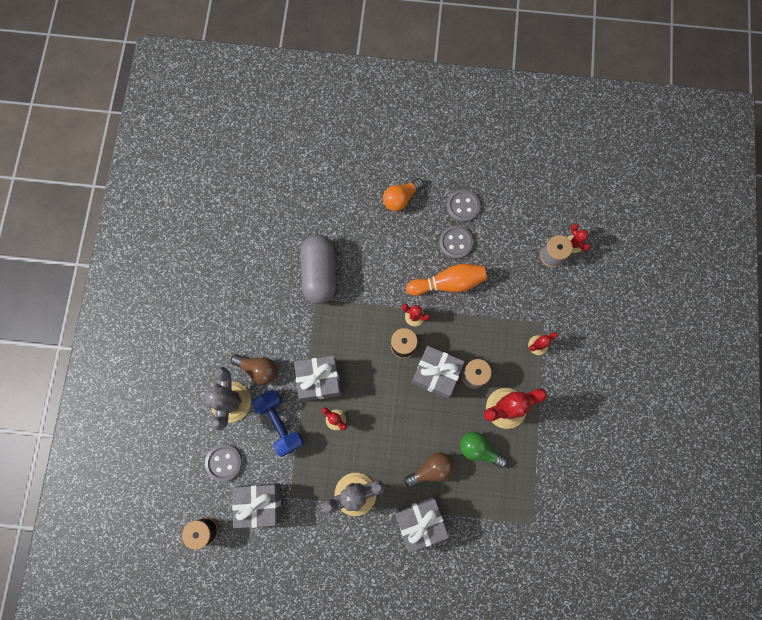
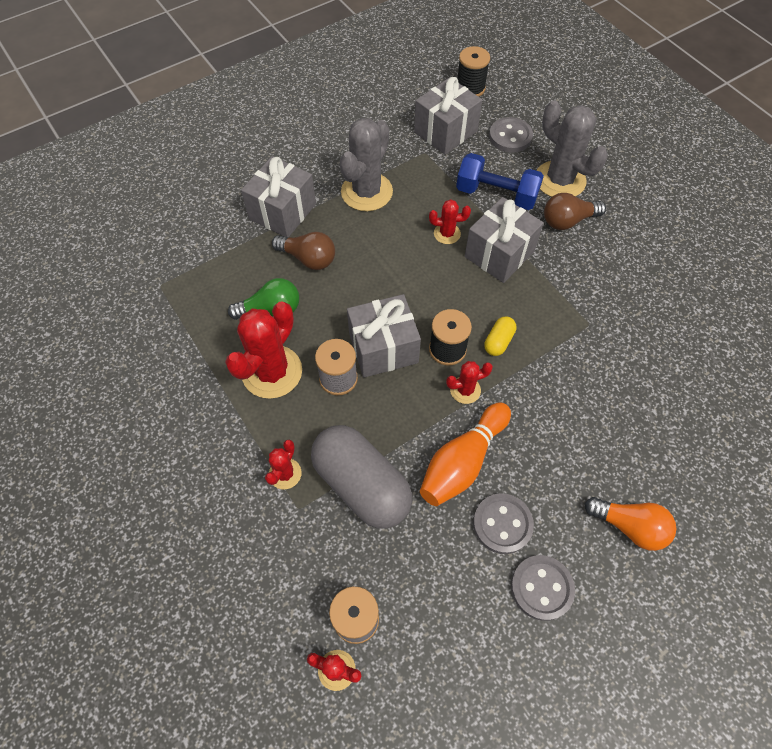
camera: 140 degrees right, 15 degrees down
grey capsule [300,234,336,304] -> grey capsule moved to [311,425,412,529]
orange light bulb [383,178,424,211] -> orange light bulb turned 105 degrees clockwise [585,497,677,551]
brown light bulb [404,452,454,487] -> brown light bulb turned 90 degrees counterclockwise [272,232,335,270]
none -> yellow capsule [484,316,516,356]

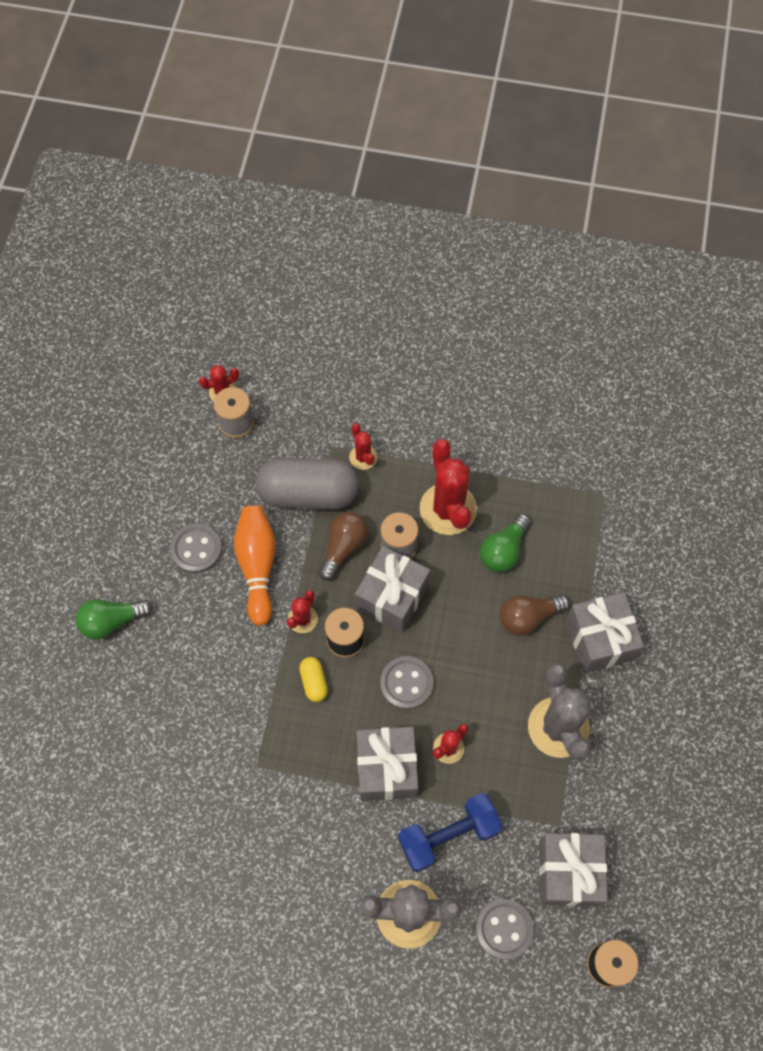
camera: 135 degrees right, 5 degrees up
grey button [511,555,575,621] -> grey button moved to [380,656,434,710]
brown light bulb [544,193,606,230] -> brown light bulb moved to [319,512,368,581]
orange light bulb [585,497,677,551] -> green light bulb [75,599,153,640]

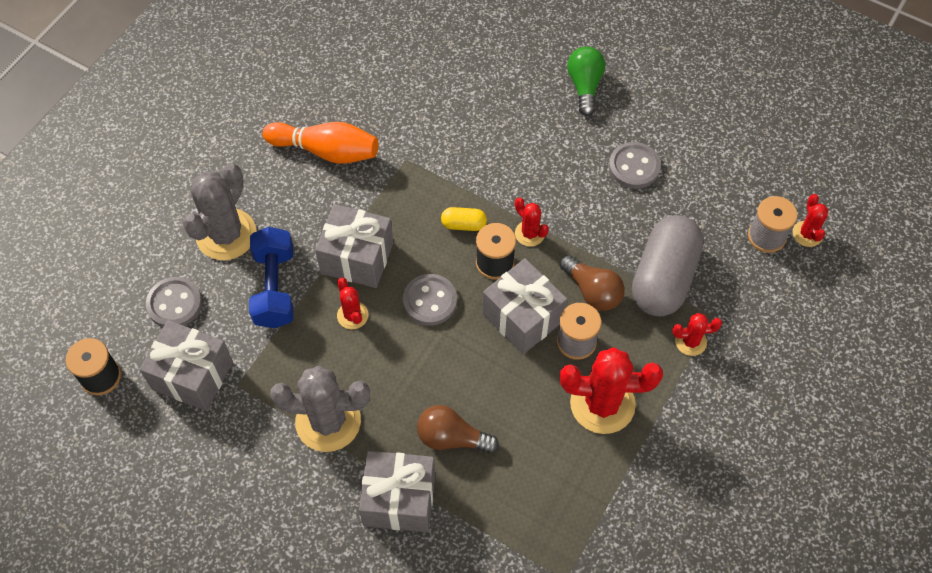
camera: 110 degrees right, 5 degrees down
orange bowling pin [234,505,276,626] -> orange bowling pin moved to [263,122,378,164]
green light bulb [480,513,531,572] -> none
brown light bulb [500,595,570,636] -> brown light bulb turned 75 degrees counterclockwise [417,405,499,454]

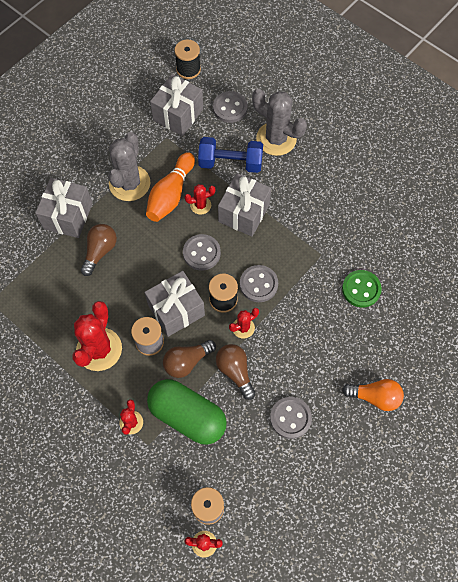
camera: 100 degrees right, 5 degrees up
orange bowling pin [263,122,378,164] -> orange bowling pin moved to [146,152,195,222]
yellow capsule [441,207,487,231] -> grey button [240,265,278,302]
green light bulb [567,47,605,116] -> orange light bulb [342,379,404,411]
grey capsule [632,215,704,317] -> green capsule [147,379,227,445]
none -> brown light bulb [216,344,256,400]
none -> green button [342,270,382,307]

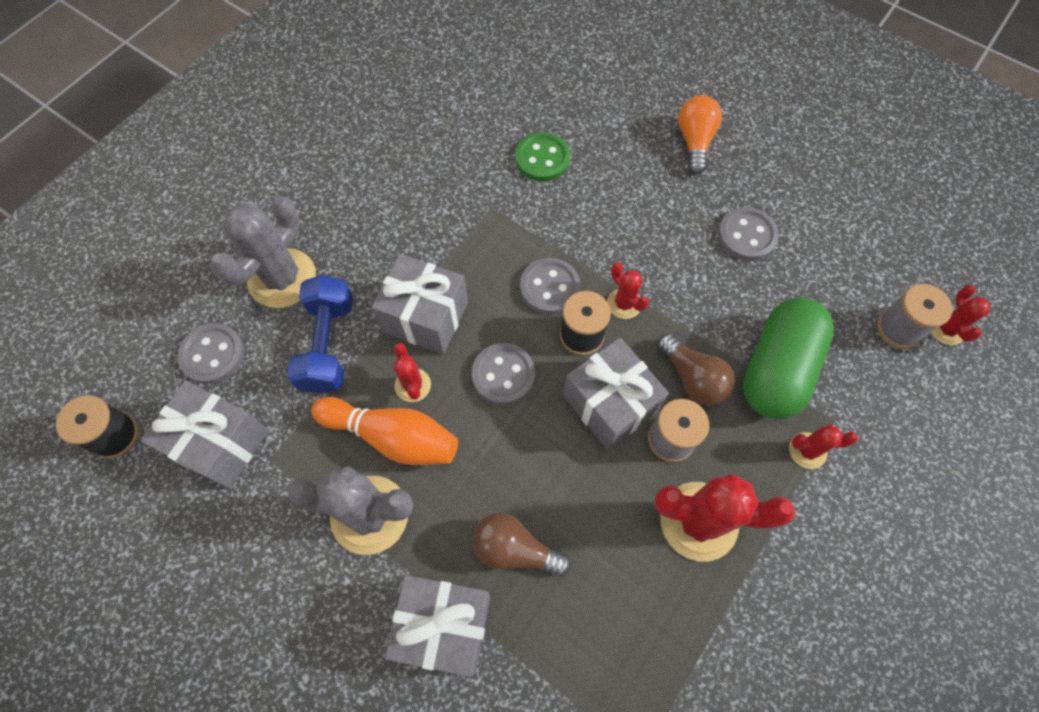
camera: 95 degrees left, 0 degrees up
brown light bulb [216,344,256,400] -> none

